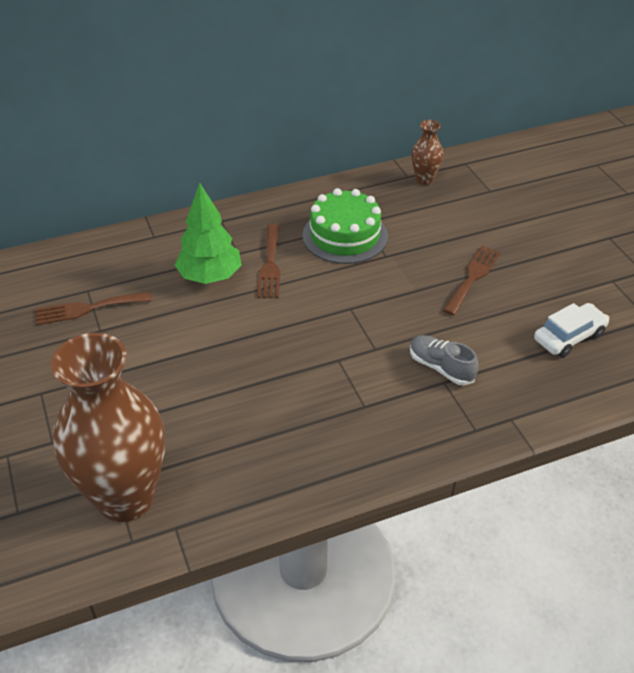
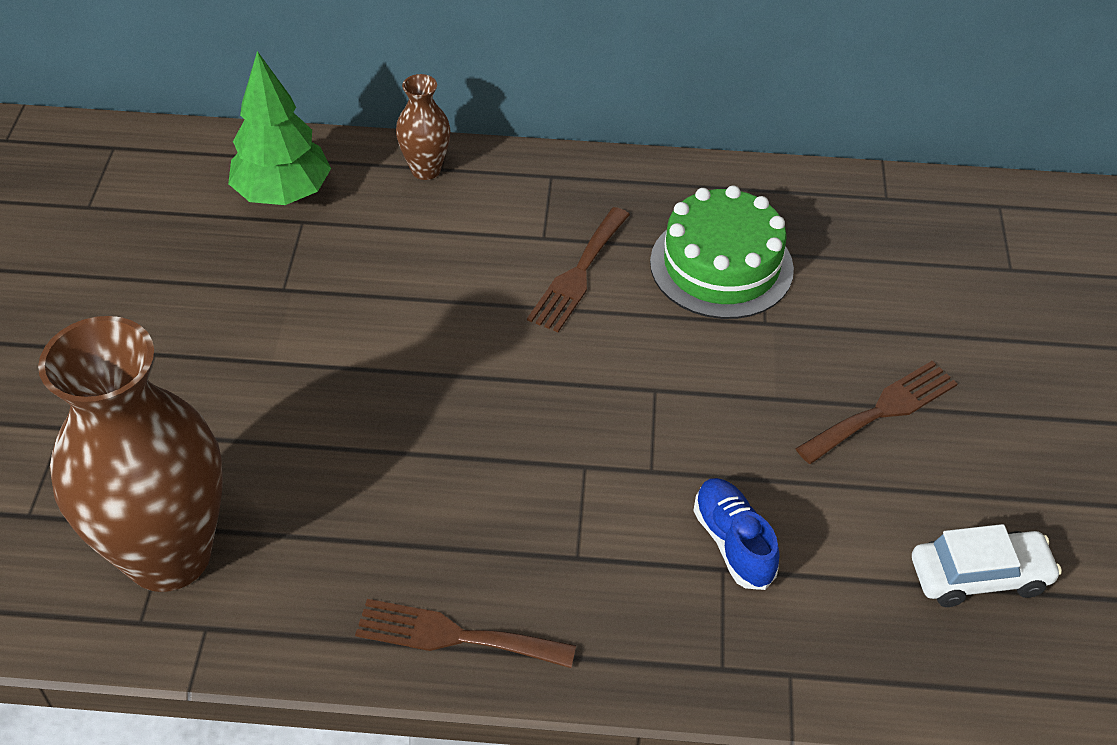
camera: 25 degrees right, 5 degrees up
brown fork [35,292,152,325] -> brown fork moved to [355,599,576,668]
green tree [175,183,241,284] -> green tree moved to [228,51,331,205]
grey shoe [410,335,478,385] -> blue shoe [693,478,779,590]
brown vase [411,120,443,185] -> brown vase moved to [396,74,450,180]

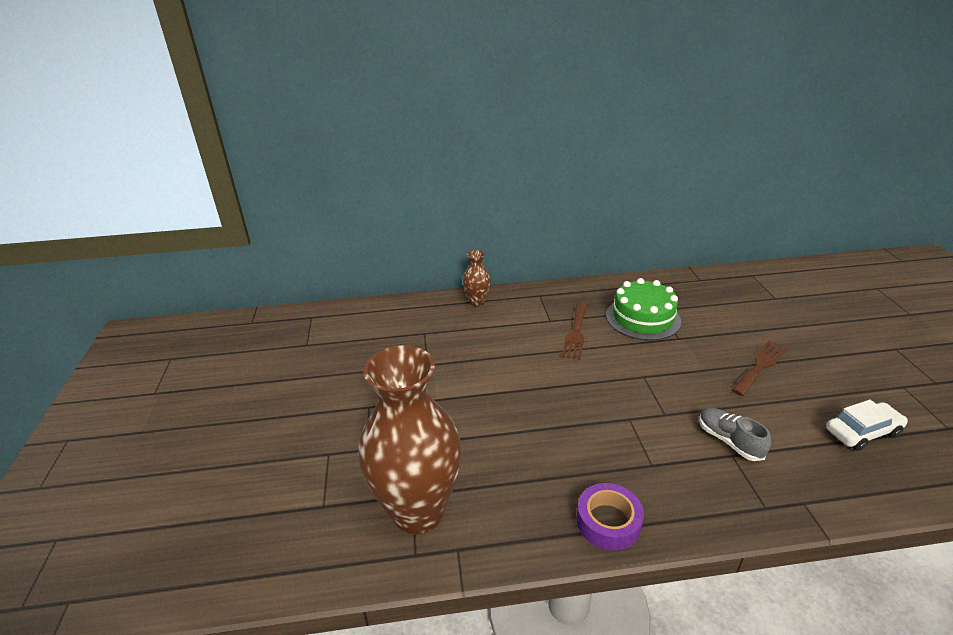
camera: 10 degrees left, 15 degrees down
green tree [228,51,331,205] -> none
brown fork [355,599,576,668] -> purple tape [577,483,644,551]
blue shoe [693,478,779,590] -> grey shoe [699,408,771,461]

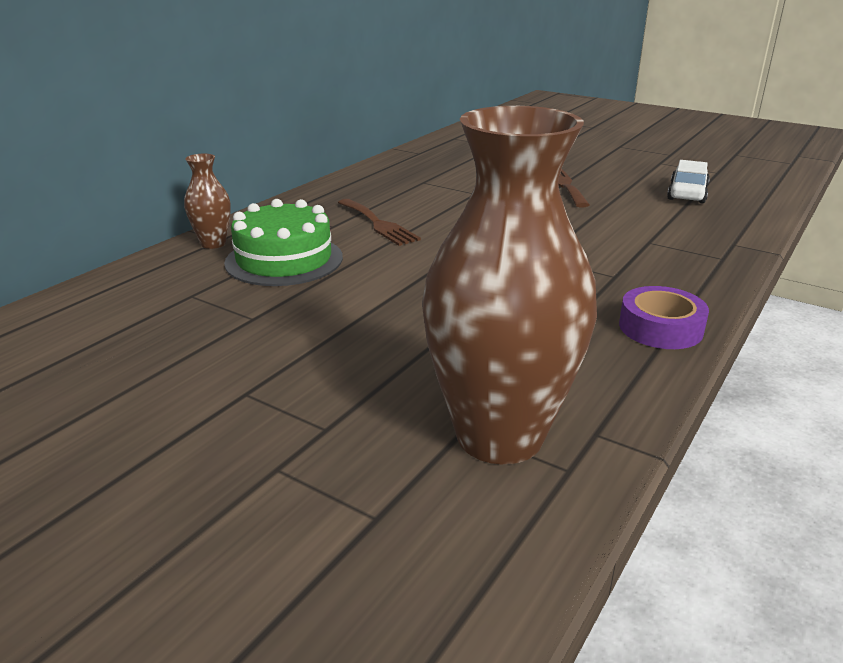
camera: 50 degrees left, 5 degrees down
green cake [606,278,681,341] -> green cake moved to [224,199,343,286]
grey shoe [699,408,771,461] -> none

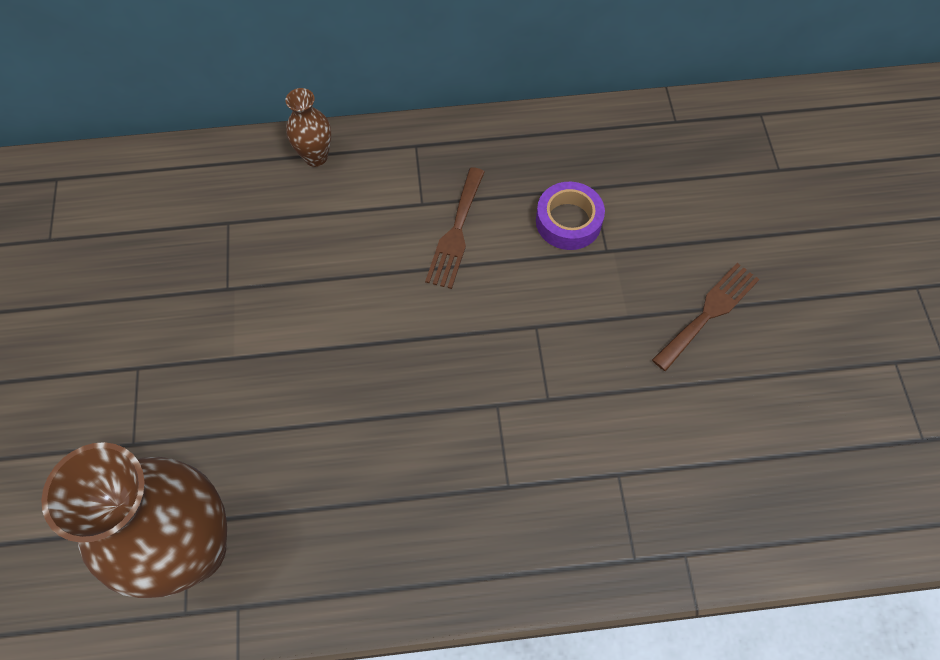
camera: 50 degrees right, 35 degrees up
green cake [224,199,343,286] -> none
purple tape [619,286,709,349] -> purple tape moved to [536,182,605,250]
white car [667,160,710,204] -> none

